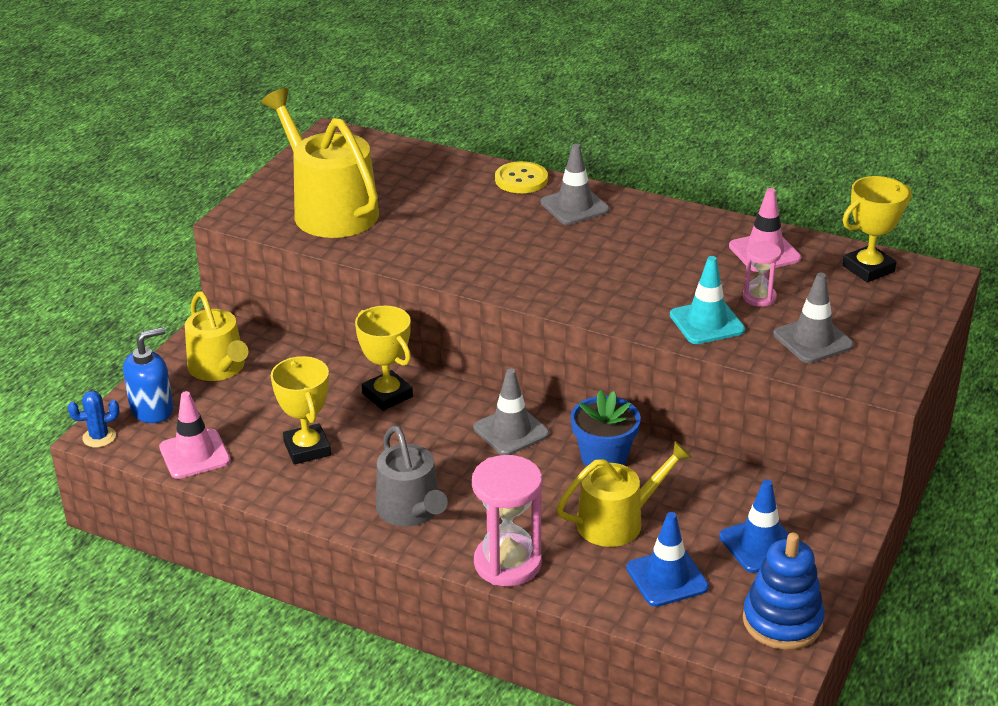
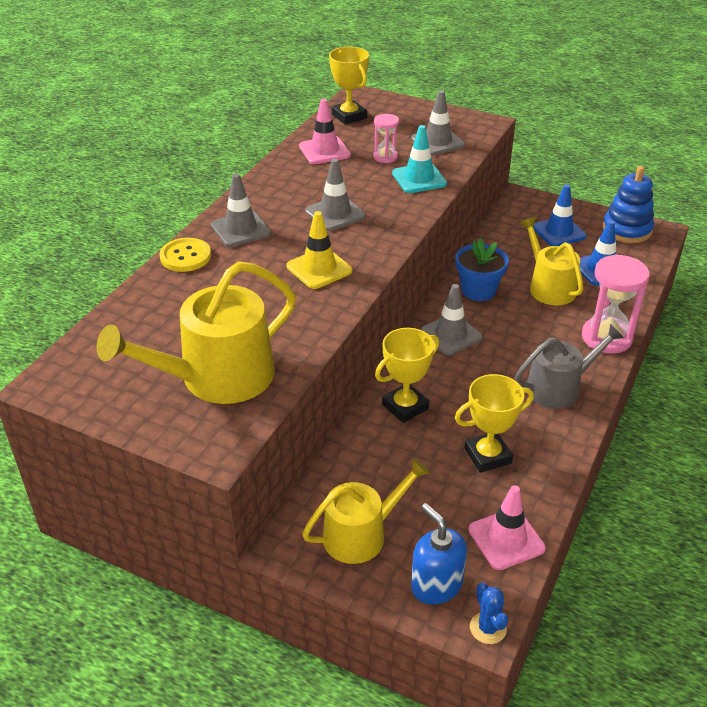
camera: 90 degrees left, 5 degrees up
none -> yellow traffic cone [287,211,353,289]
none -> grey traffic cone [305,159,366,231]

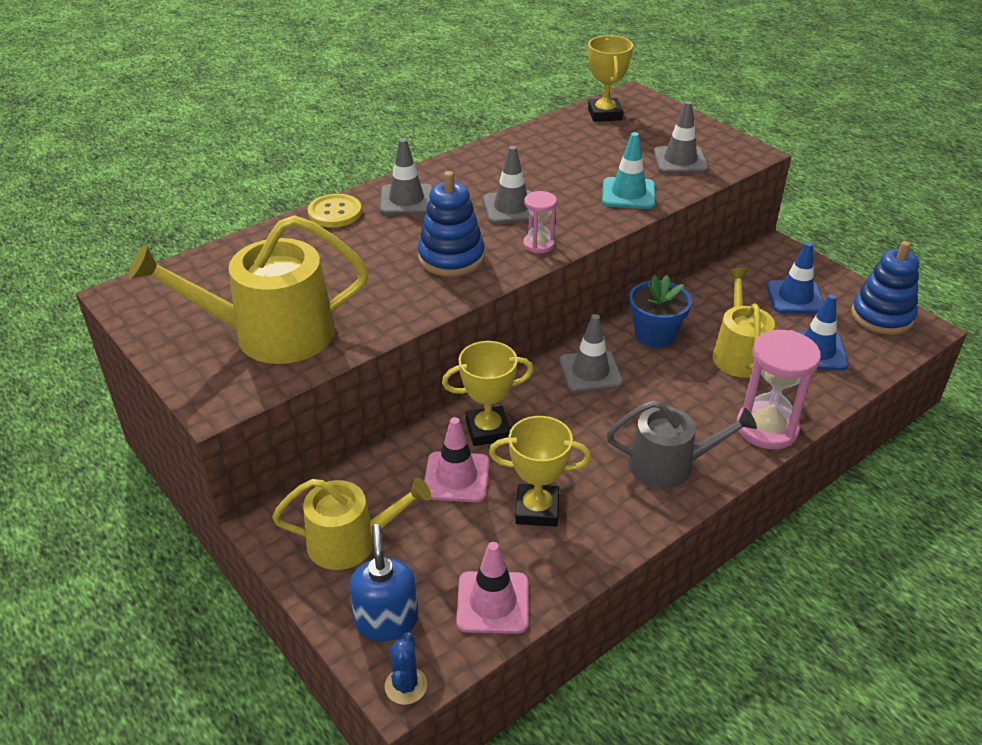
camera: 25 degrees right, 0 degrees up
yellow traffic cone [287,211,353,289] -> blue stacking toy [418,171,485,277]
pink traffic cone [299,99,351,164] -> pink traffic cone moved to [424,417,489,502]
pink hourglass [373,114,399,163] -> pink hourglass moved to [523,191,557,253]

